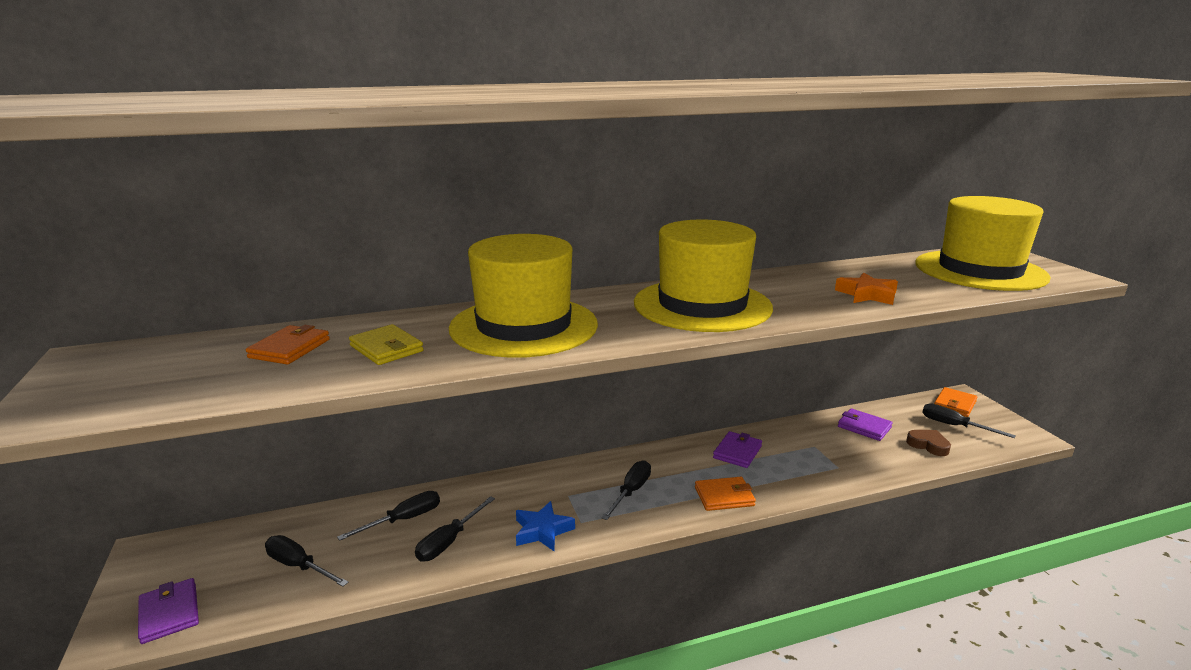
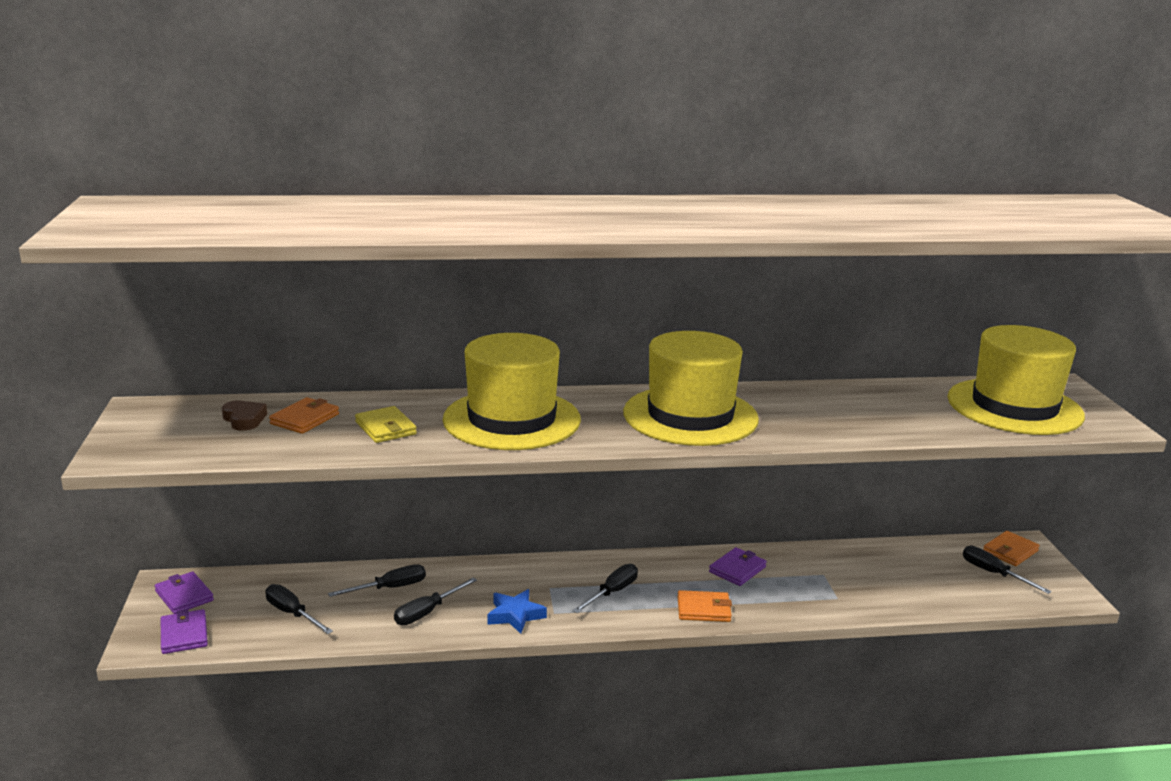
camera: 10 degrees right, 0 degrees up
orange star [835,272,898,305] -> none
purple wallet [838,408,893,441] -> purple wallet moved to [155,572,214,614]
brown heart [906,430,951,456] -> brown heart moved to [222,401,267,431]

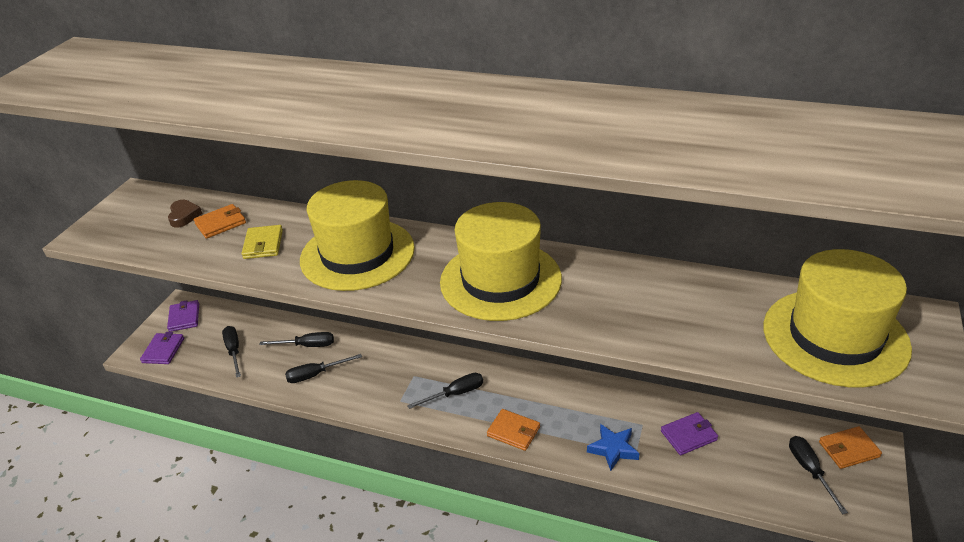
camera: 30 degrees right, 15 degrees up
blue star [488,589,547,634] -> blue star moved to [587,424,640,471]
purple wallet [709,547,767,586] -> purple wallet moved to [661,412,718,455]

